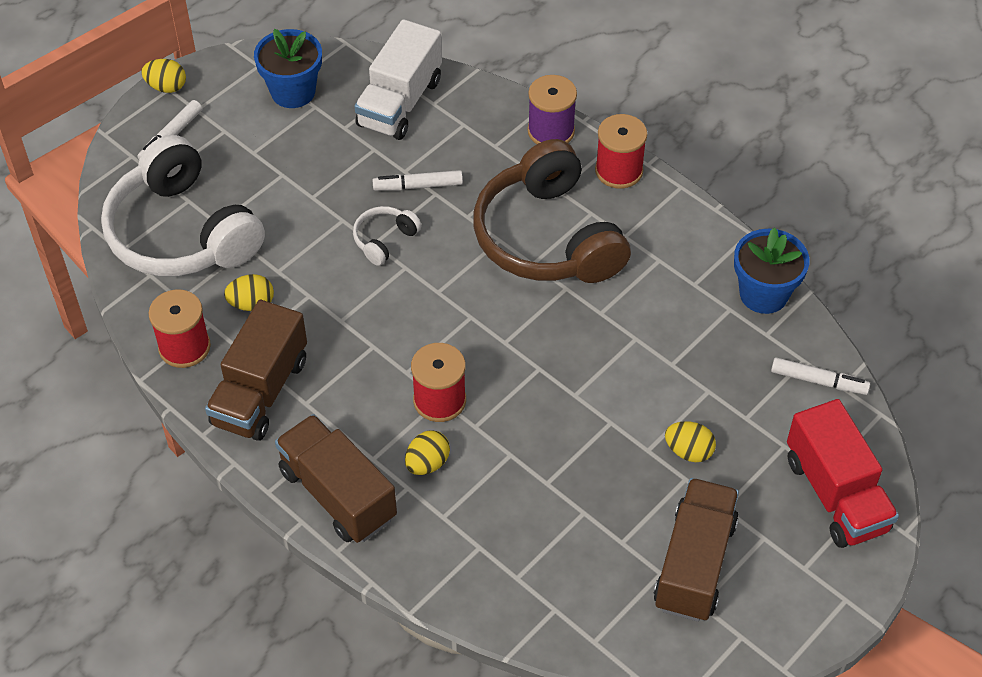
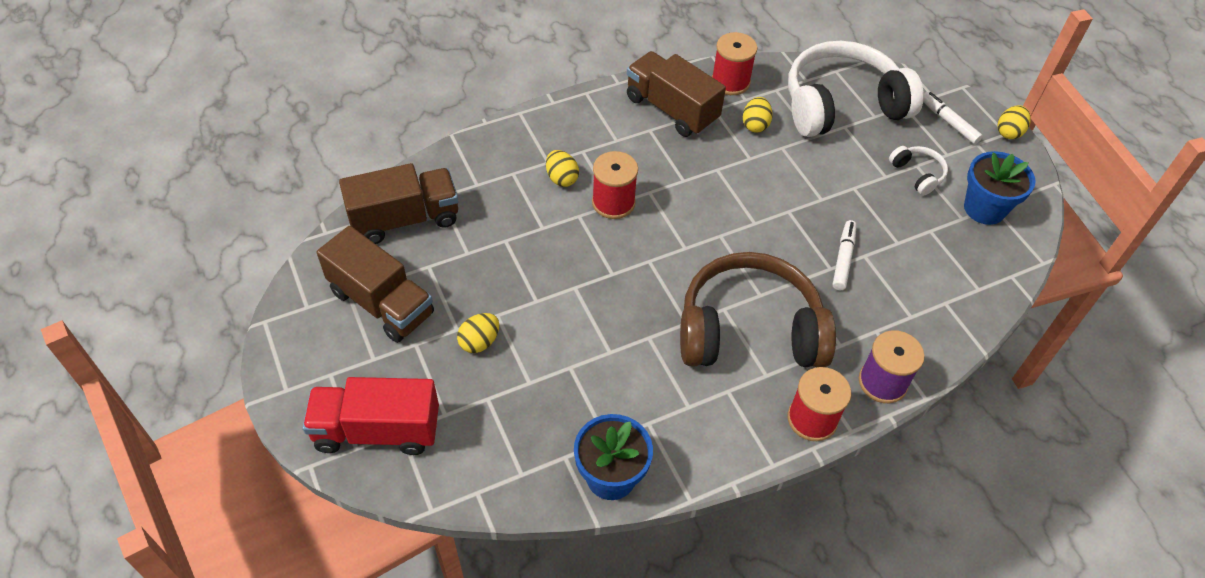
camera: 110 degrees right, 0 degrees up
brown truck [275,414,397,543] -> brown truck moved to [339,163,458,244]
white headphones [353,206,422,266] -> white headphones moved to [889,146,948,196]
white truck [355,19,442,140] -> none
white marker [771,357,870,395] -> none

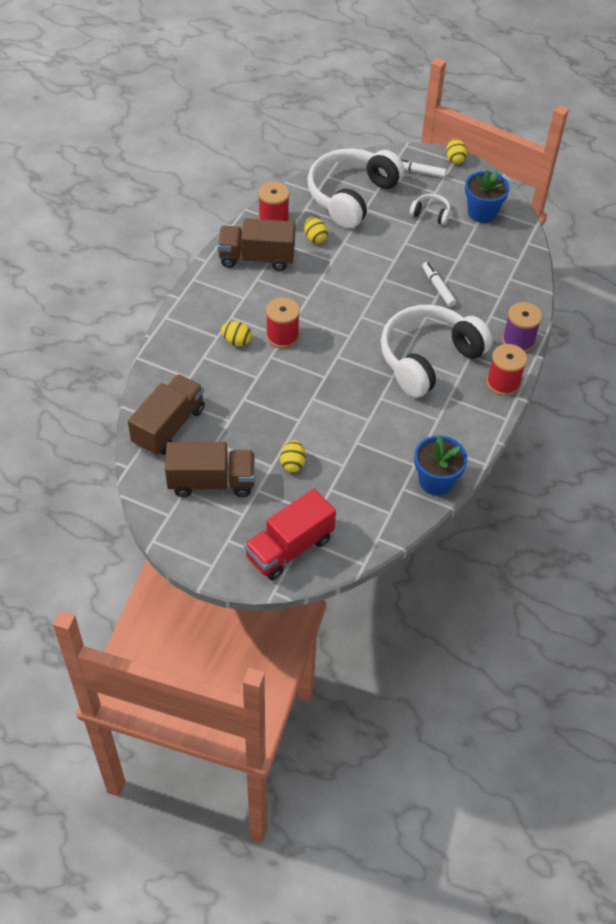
camera: 40 degrees left, 0 degrees up
brown headphones [680,252,836,368] -> white headphones [381,305,493,398]

